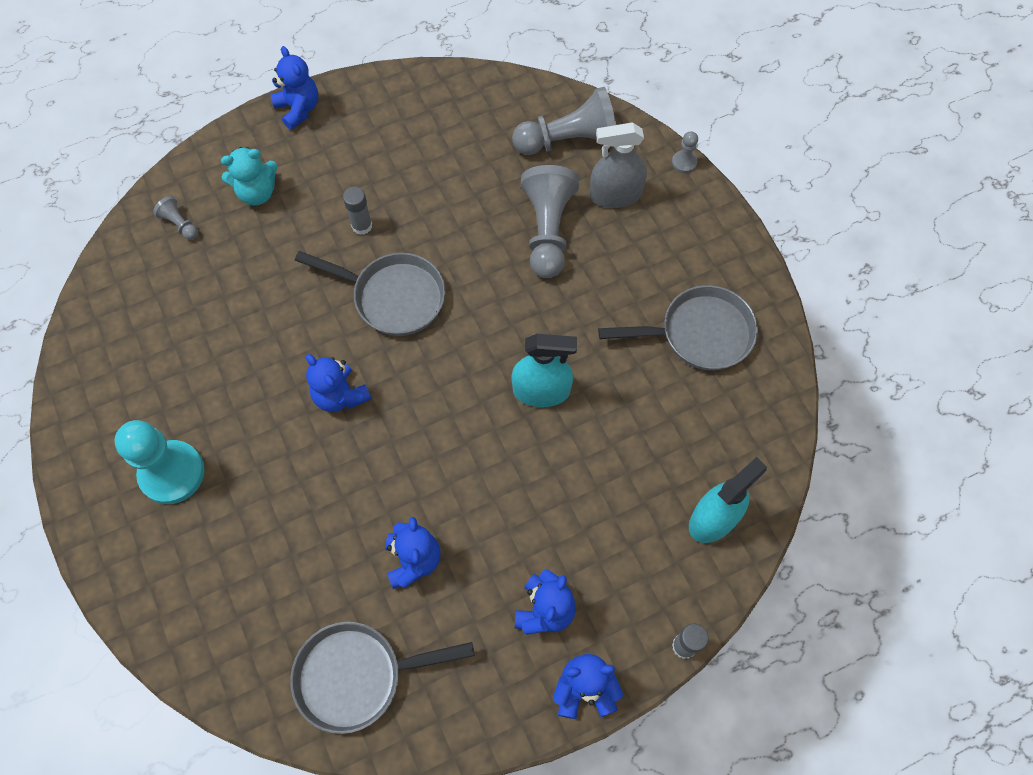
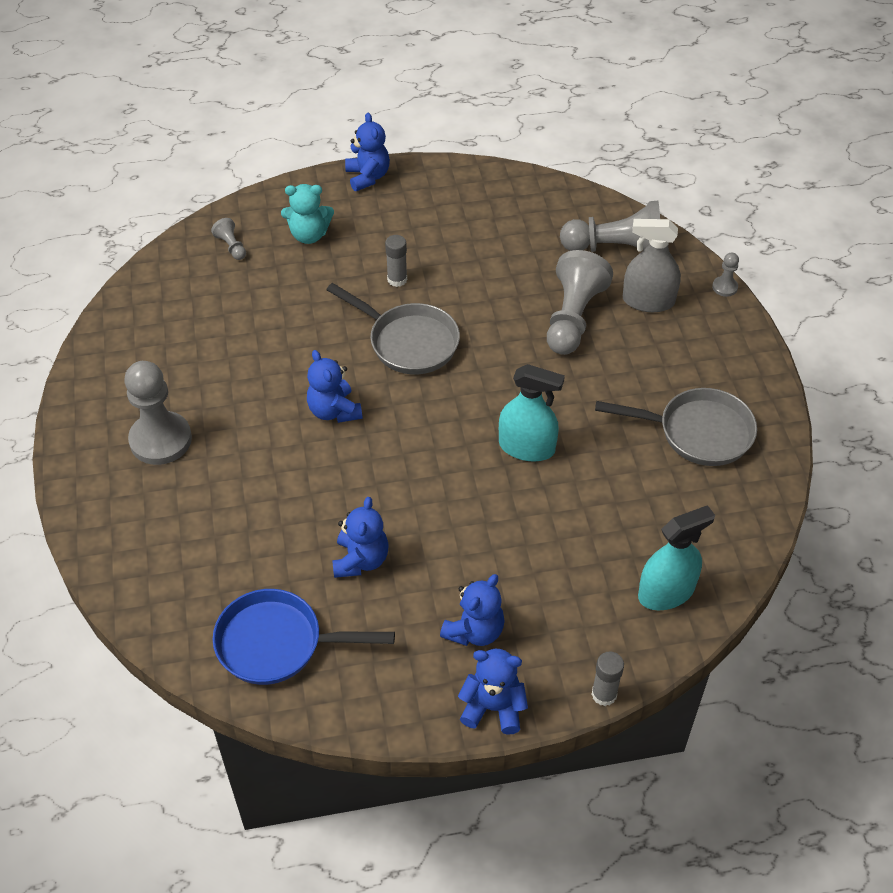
camera: 15 degrees right, 15 degrees down
turquoise pawn [114,420,205,504] -> grey pawn [124,361,192,465]
grey pan [290,622,475,734] -> blue pan [213,589,395,685]

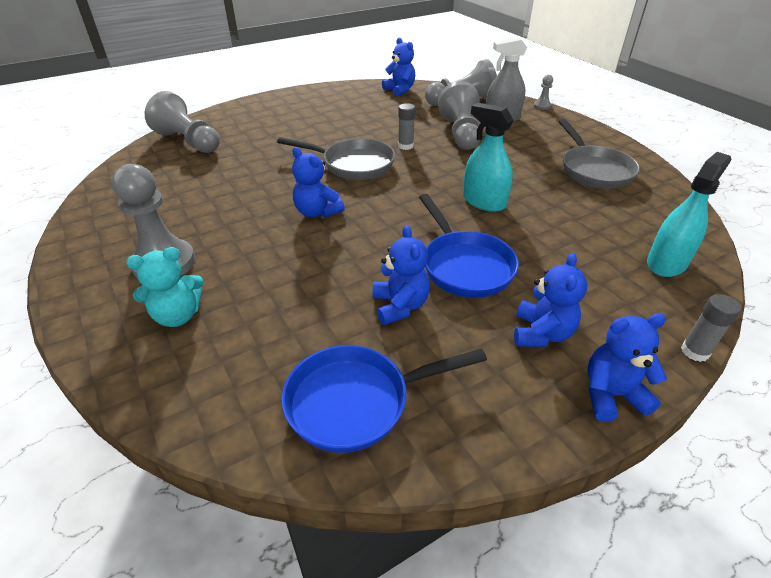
camera: 20 degrees left, 10 degrees down
grey pawn [211,218,246,260] -> grey pawn [145,91,220,153], size x2.23
turquoise teddy bear [281,184,334,244] -> turquoise teddy bear moved to [126,247,204,327]
blue teddy bear [345,113,390,191] -> blue teddy bear moved to [382,38,415,96]
grey glue stick [385,235,407,287] -> grey glue stick moved to [398,103,415,150]
turquoise spray bottle [499,364,565,462] -> turquoise spray bottle turned 135 degrees counterclockwise [463,103,514,212]
grey pan [595,388,757,466] -> grey pan turned 90 degrees clockwise [559,119,640,189]
none -> blue pan [419,194,519,298]

